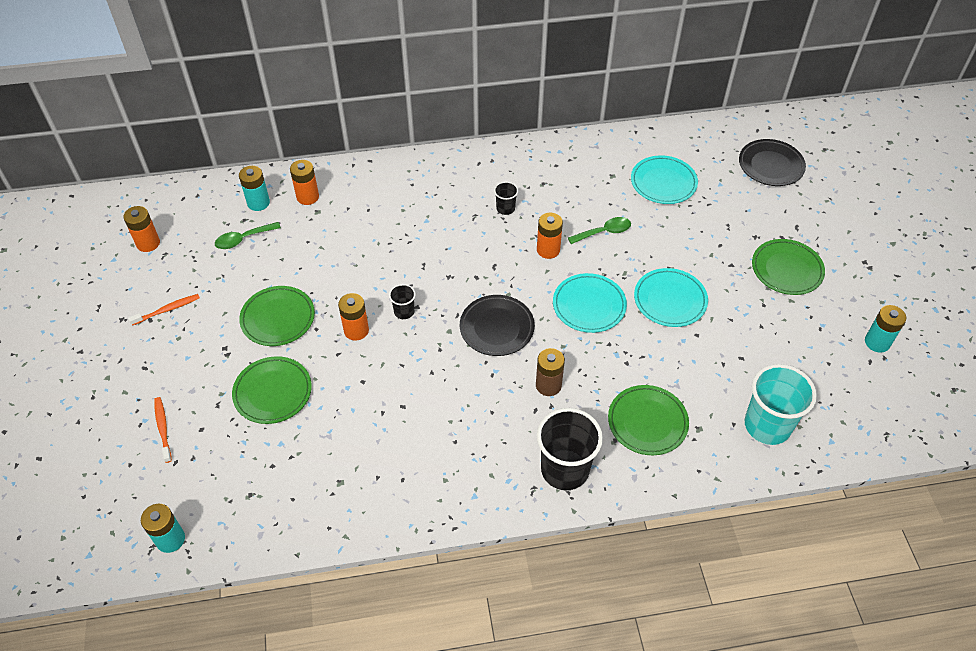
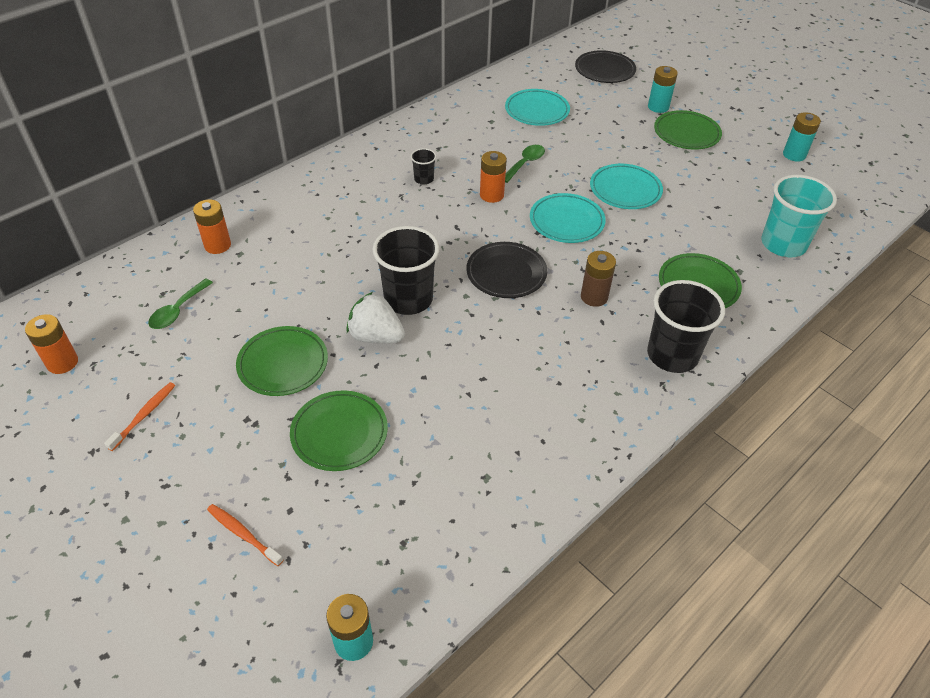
camera: 35 degrees left, 5 degrees down
turquoise battery [239,166,270,211] -> turquoise battery moved to [648,66,678,113]
orange battery [338,293,369,341] -> white strawberry [346,292,405,344]
black cup [389,284,416,319] -> black cup [373,226,440,315], size x2.12

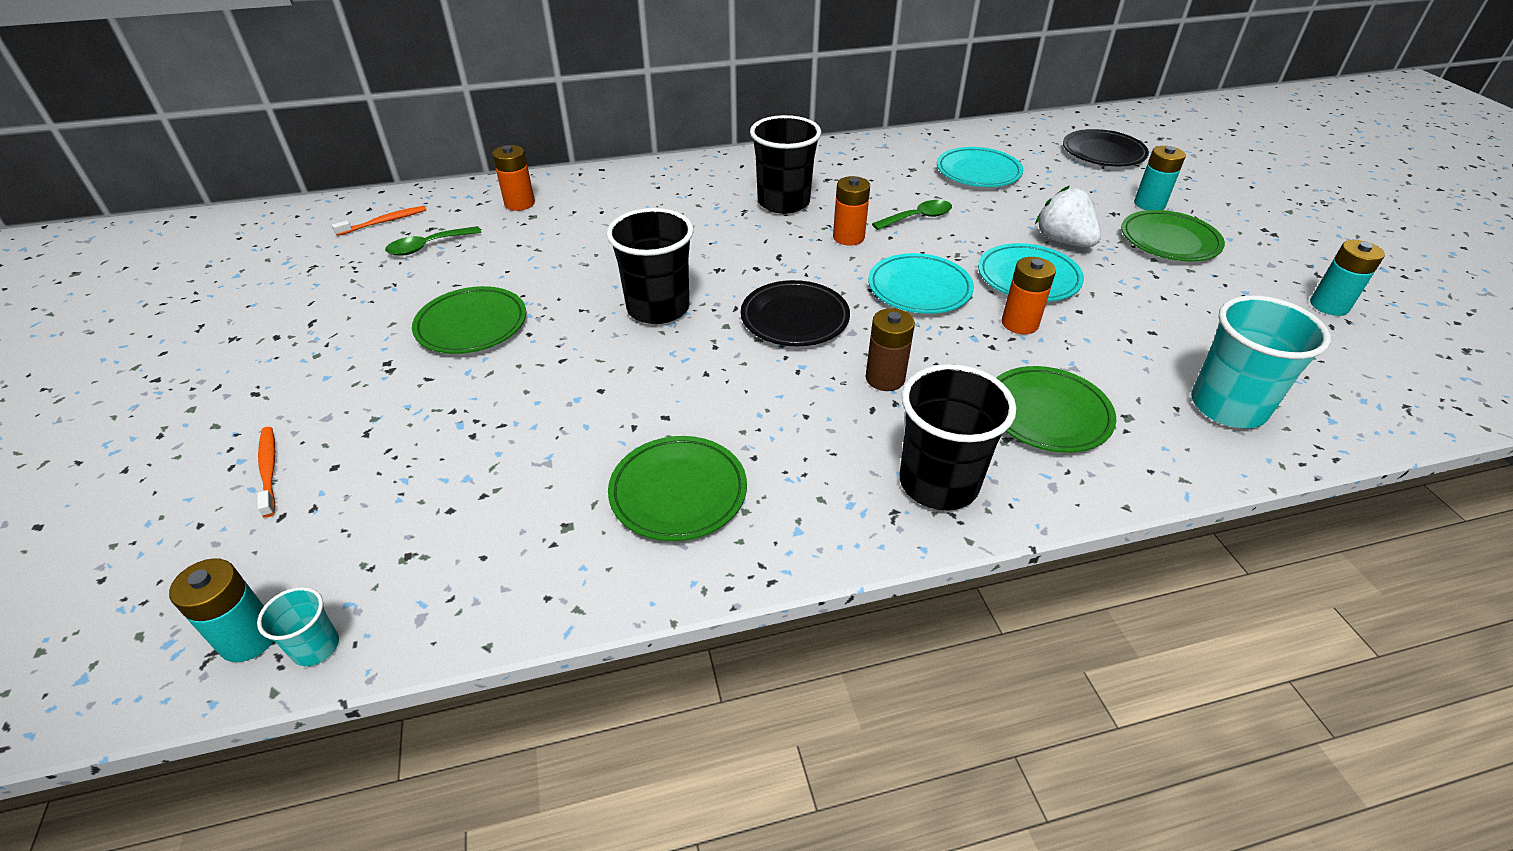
camera: 30 degrees right, 5 degrees down
orange battery [25,314,78,374] -> orange battery moved to [1002,257,1056,334]
orange toothbrush [104,382,175,451] -> orange toothbrush moved to [332,206,427,236]
green plate [290,390,388,471] -> green plate moved to [608,436,747,541]
white strawberry [346,292,405,344] -> white strawberry moved to [1035,186,1101,247]
black cup [411,148,436,184] -> black cup [750,115,821,214], size x2.12
none -> turquoise cup [257,587,339,666]

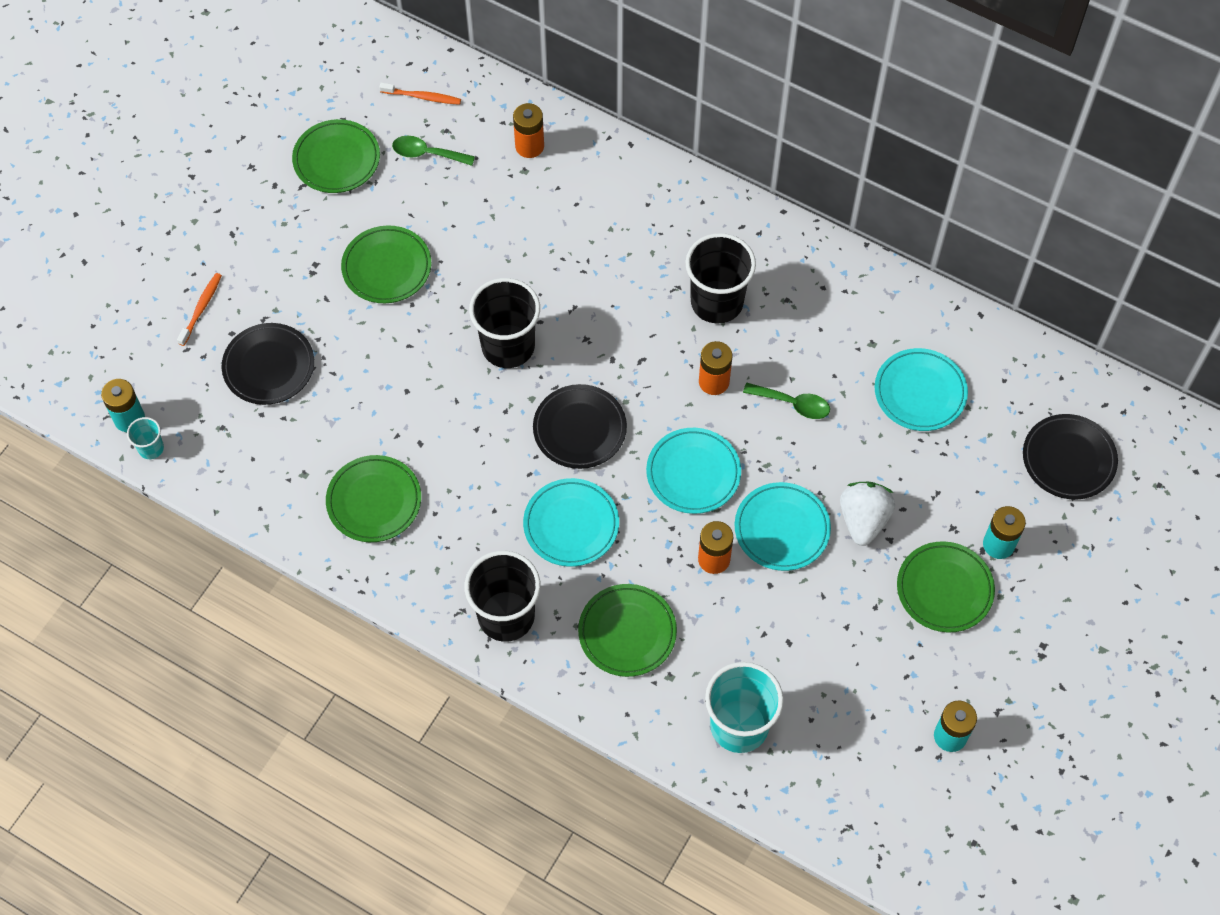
camera: 45 degrees right, 20 degrees up
brown battery [866,308,915,391] -> turquoise plate [523,478,619,567]
none -> black plate [222,323,314,405]
none -> green plate [292,119,380,193]

